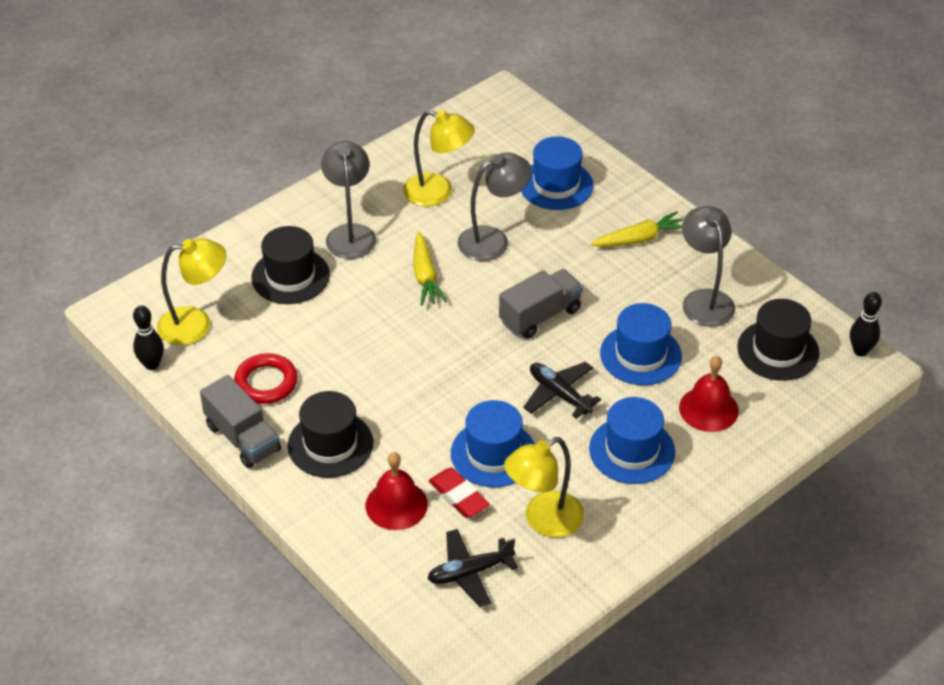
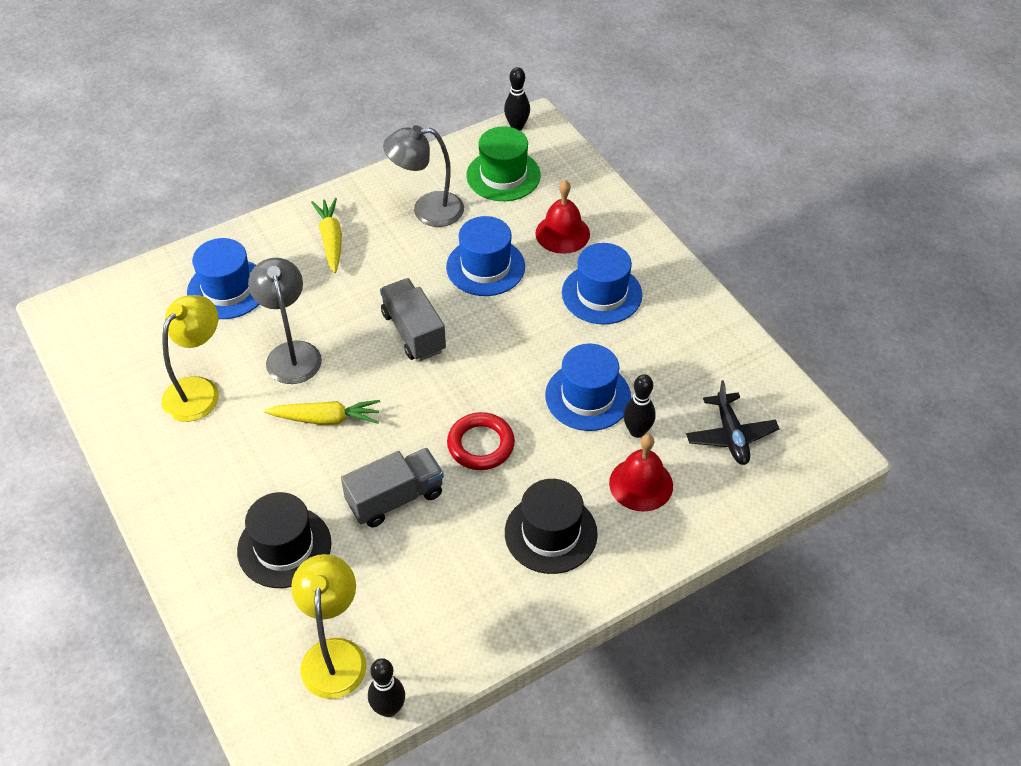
camera: 80 degrees left, 5 degrees up
grey truck [200,375,281,468] -> grey truck moved to [341,448,444,527]
red ring [234,353,298,404] -> red ring moved to [447,412,515,470]
grey lamp [321,141,376,259] -> none
red eraser [429,468,490,518] -> black bowling pin [623,374,656,438]
yellow lamp [504,437,584,538] -> none
black plane [523,362,601,419] -> none
black hat [737,299,820,381] -> green hat [466,126,541,201]

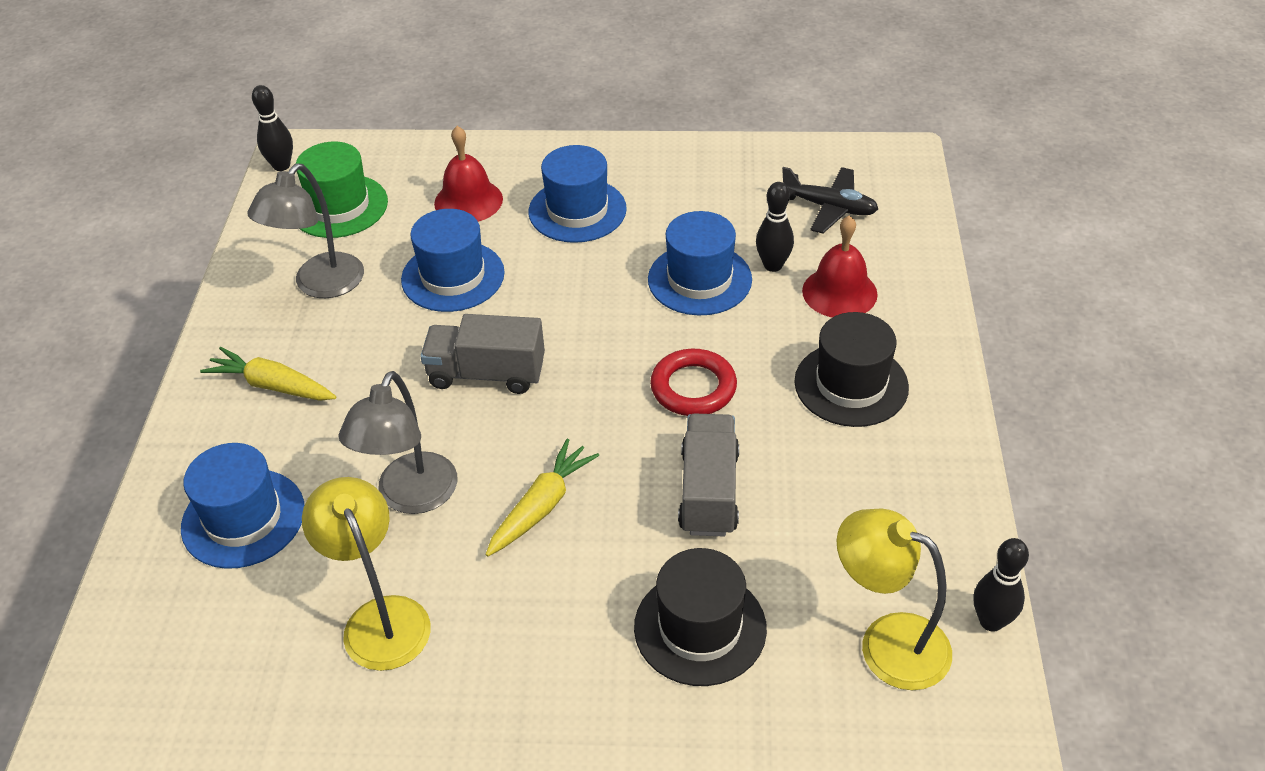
camera: 55 degrees left, 5 degrees down
grey lamp [248,258,322,384] -> grey lamp turned 90 degrees counterclockwise [339,371,458,514]

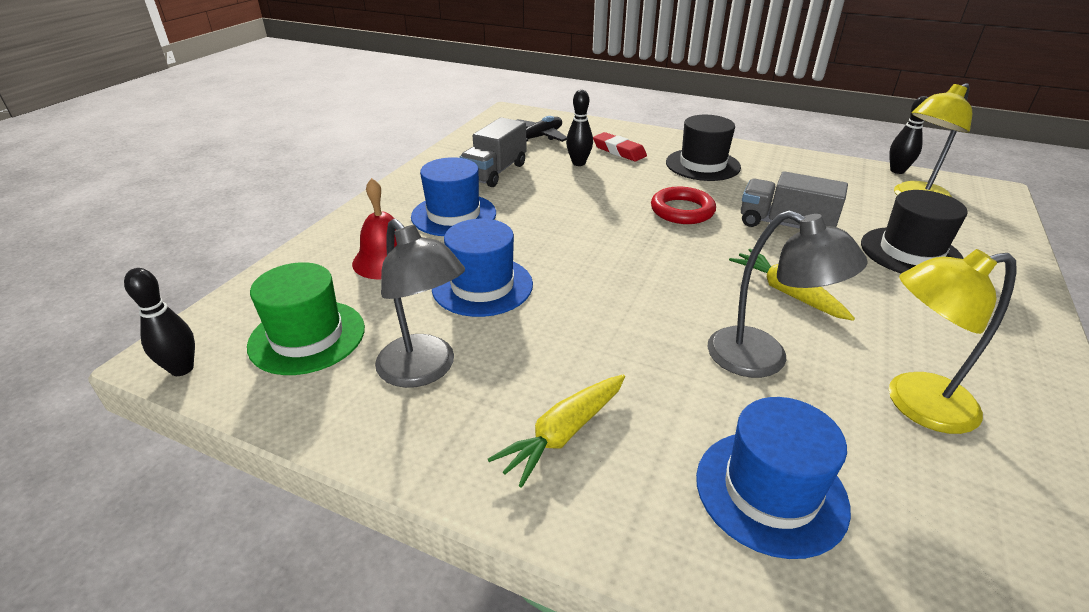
camera: 70 degrees left, 10 degrees down
grey truck [420,314,545,394] -> grey truck moved to [459,117,527,187]
blue hat [648,211,752,316] -> none
red bell [802,215,878,318] -> red eraser [593,132,647,162]

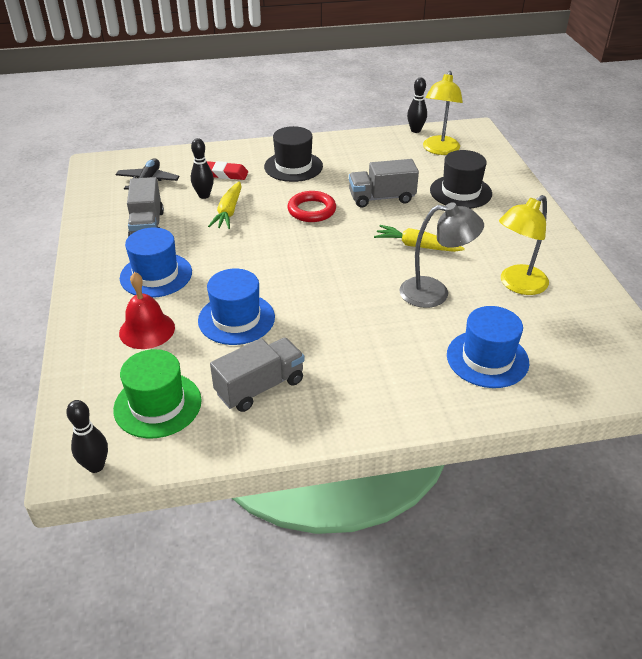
camera: 35 degrees left, 5 degrees up
grey lamp [375,219,465,388] -> grey truck [210,338,305,412]
yellow carrot [488,374,625,488] -> yellow carrot moved to [208,181,241,229]

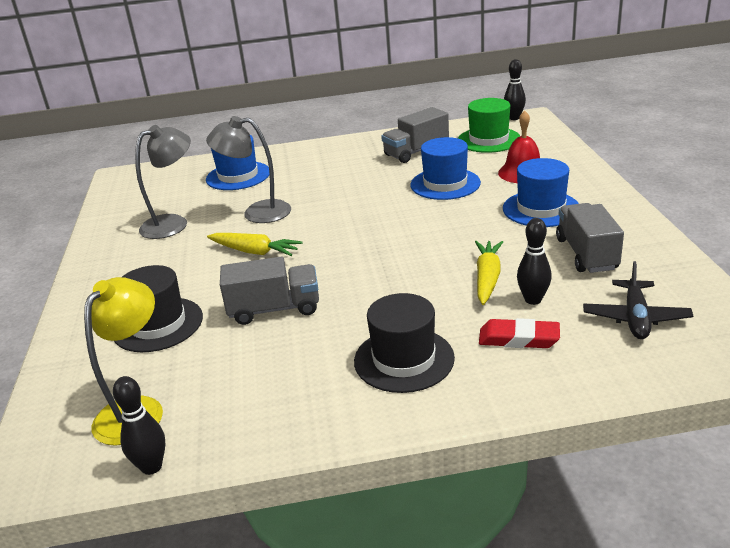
camera: 175 degrees left, 10 degrees down
red ring [287,191,336,222] -> none
yellow lamp [499,195,549,295] -> grey lamp [135,125,191,239]

